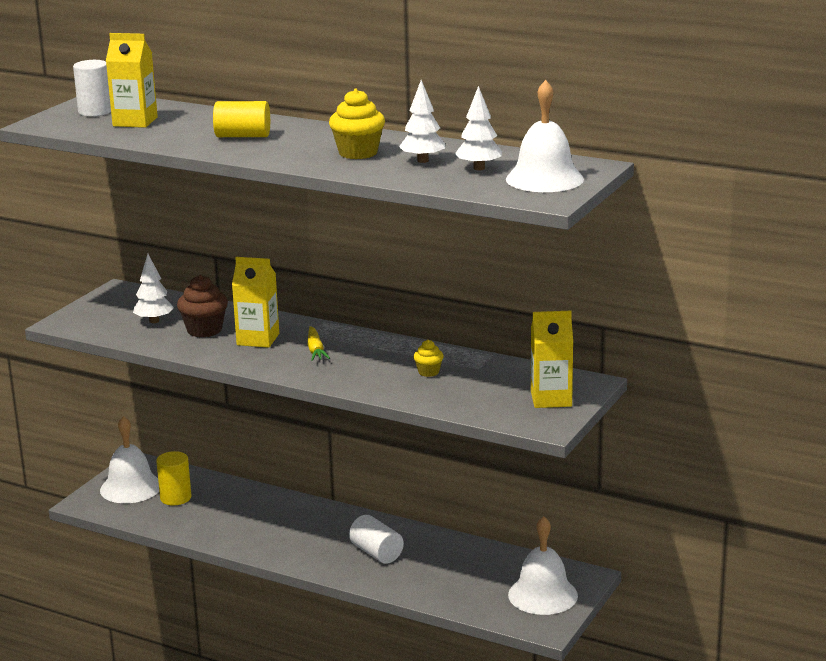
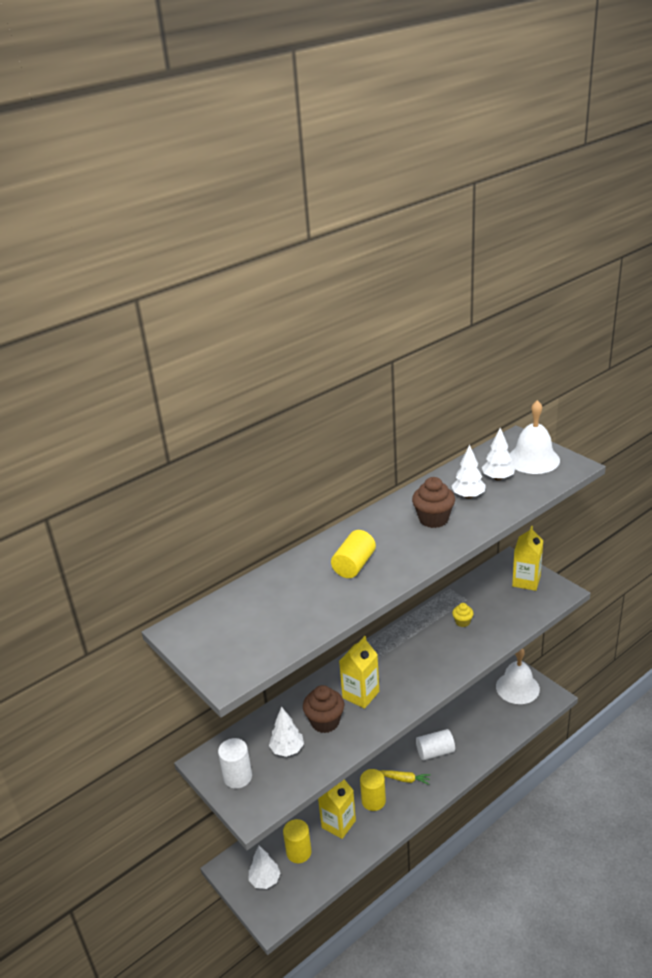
camera: 65 degrees left, 10 degrees up
white cylinder [73,60,111,116] -> white cylinder moved to [218,738,252,789]
white bell [100,416,159,503] -> white tree [248,846,280,889]
yellow carton [106,33,158,128] -> yellow carton moved to [318,779,356,839]
yellow carrot [307,326,330,361] -> yellow carrot moved to [380,770,431,785]
yellow cupcake [329,89,385,159] -> brown cupcake [412,477,455,528]
none -> yellow cylinder [360,769,386,811]

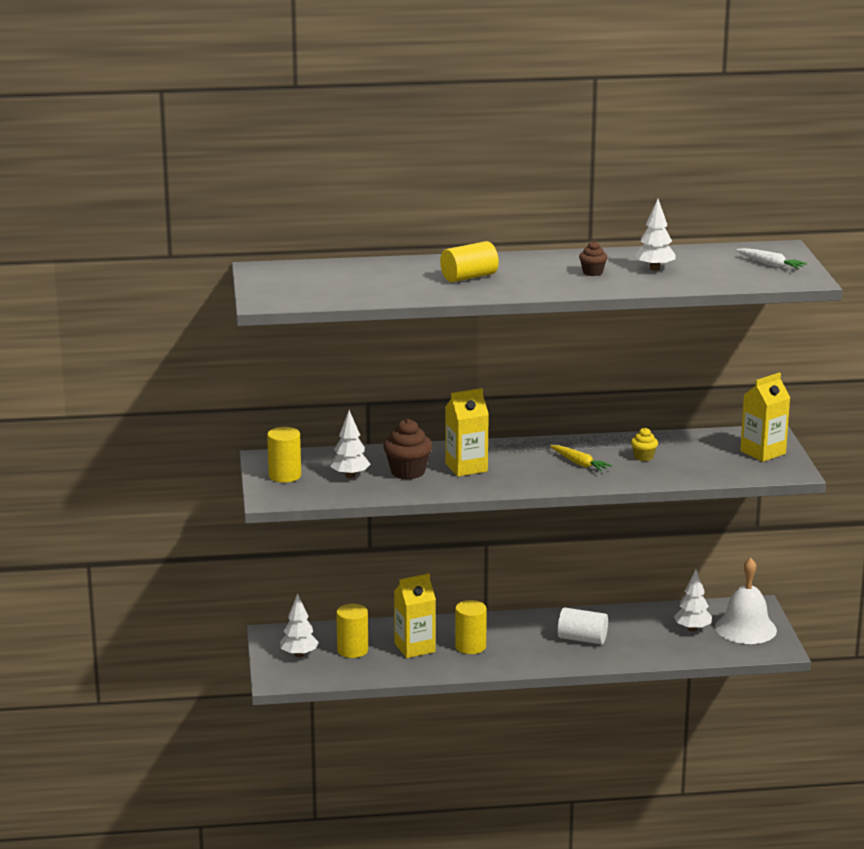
camera: 30 degrees right, 10 degrees down
white cylinder [218,738,252,789] -> yellow cylinder [267,427,301,483]
yellow carrot [380,770,431,785] -> yellow carrot moved to [550,445,612,471]
brown cupcake [412,477,455,528] -> brown cupcake [579,241,608,276], size x0.56
white tree [482,428,515,481] -> white tree moved to [674,570,712,632]
white bell [509,400,560,474] -> white carrot [736,248,807,269]

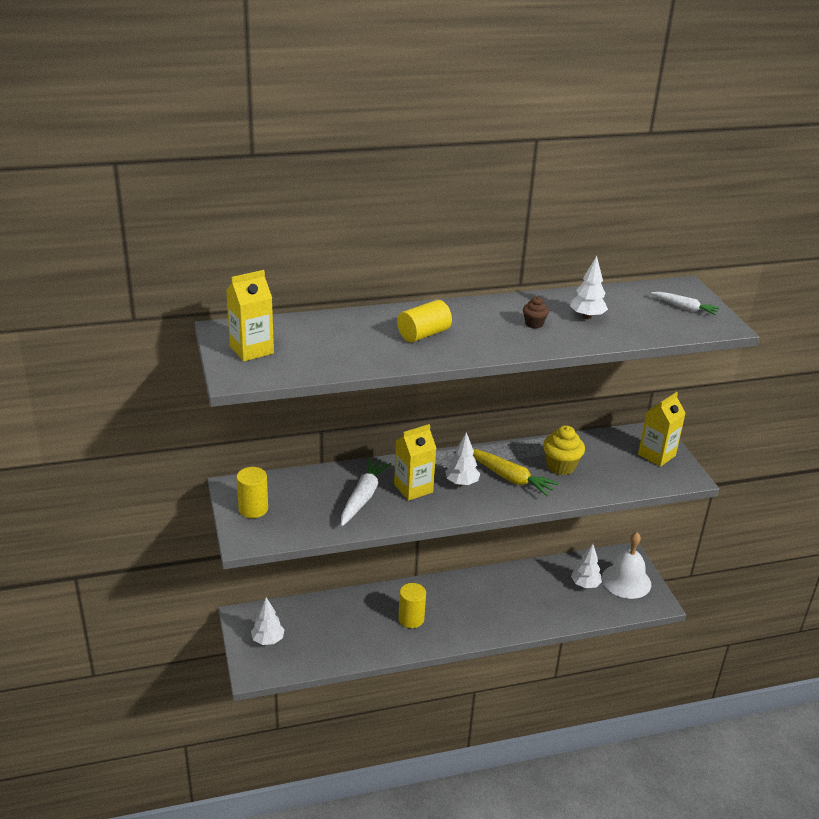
camera: 10 degrees left, 10 degrees up
white tree [330,410,371,478] -> white tree moved to [445,432,480,486]
yellow cylinder [336,604,368,658] -> none
brown cupcake [383,419,433,479] -> white carrot [341,458,391,526]
yellow carton [394,573,436,658] -> yellow carton moved to [226,270,274,361]
yellow carrot [550,445,612,471] -> yellow carrot [473,449,559,496], size x1.61
white cylinder [558,607,608,644] -> none
yellow cupcake [631,428,658,461] -> yellow cupcake [543,425,585,475], size x1.78

